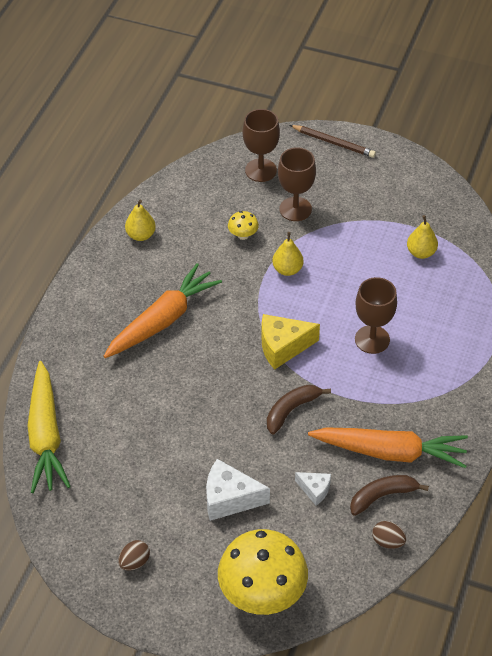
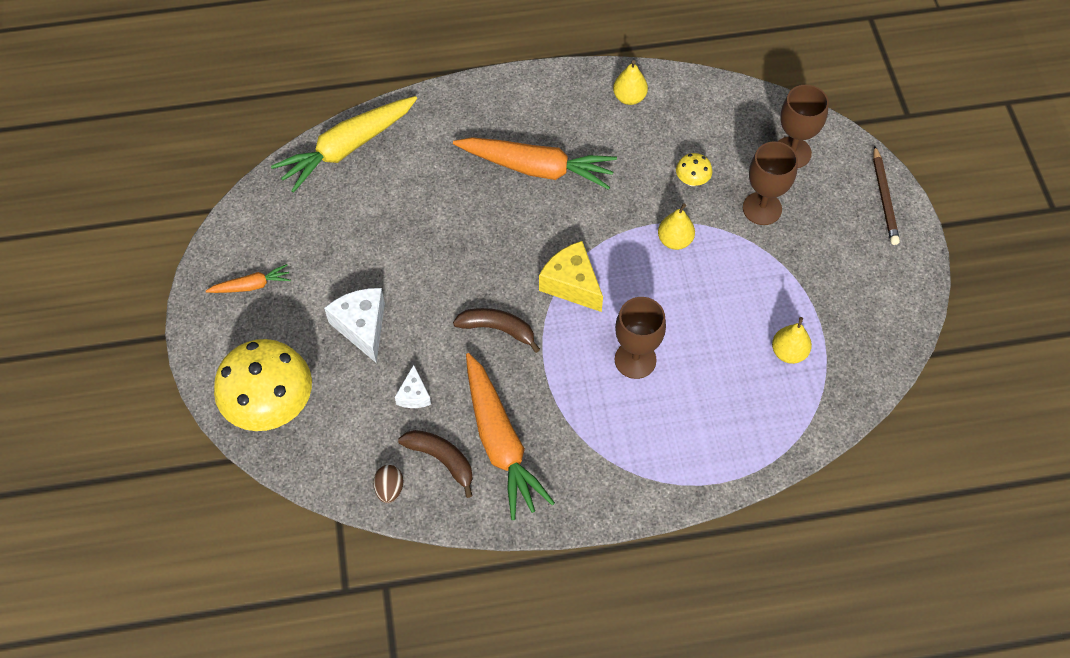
camera: 60 degrees right, 10 degrees up
brown egg [118,540,150,571] -> orange carrot [206,264,291,293]

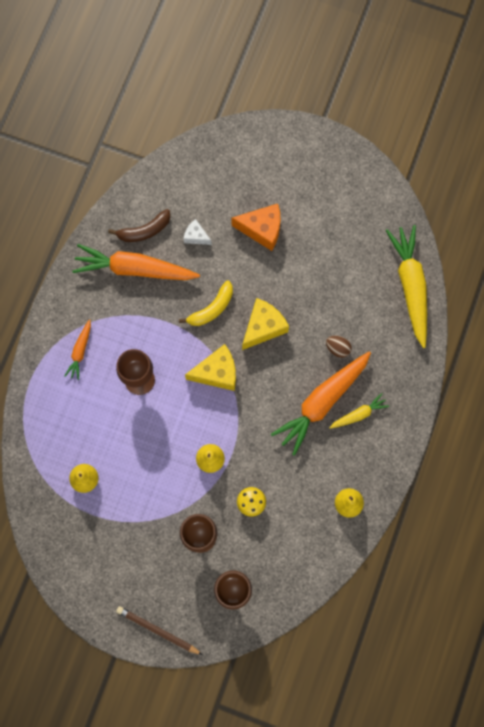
camera: 120 degrees right, 15 degrees up
orange carrot [206,264,291,293] -> orange carrot moved to [65,319,91,380]
yellow mushroom [214,339,312,431] -> none
white cheese [324,288,385,363] -> orange cheese [231,204,281,251]
brown egg [373,465,403,503] -> brown egg moved to [326,336,352,358]
brown banana [453,308,540,353] -> yellow banana [179,281,233,326]
none -> yellow cheese [242,298,289,350]
none -> yellow carrot [329,393,389,429]

